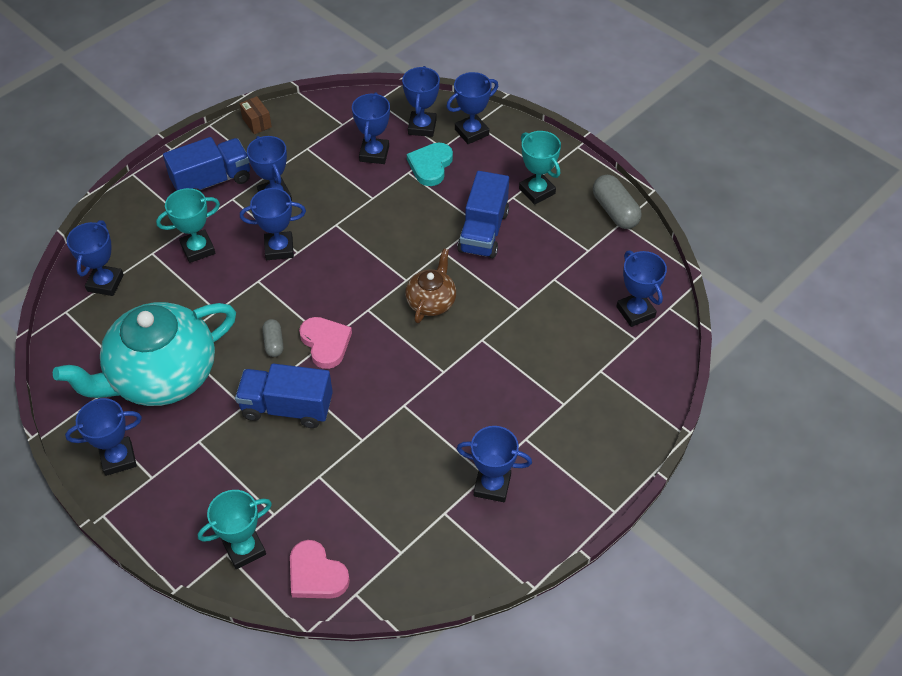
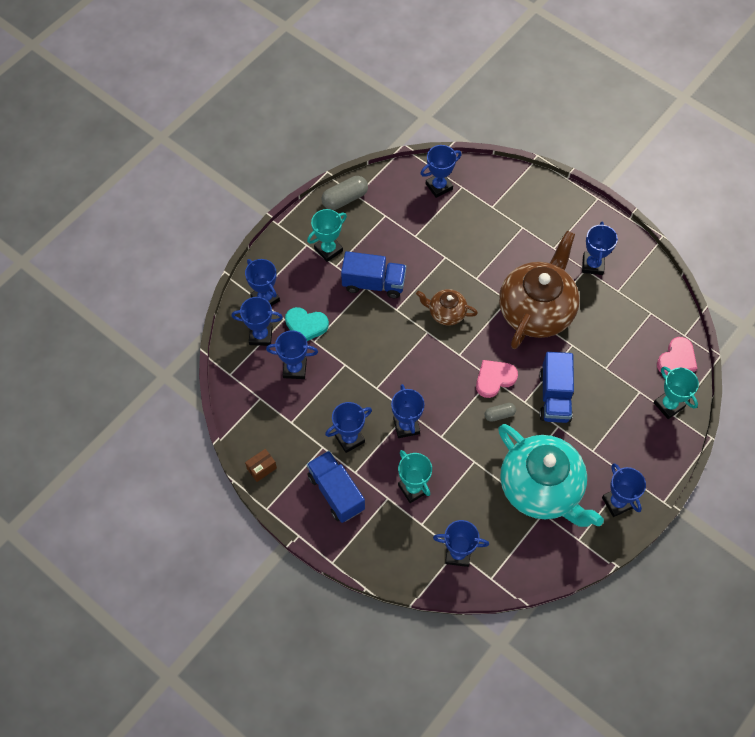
camera: 95 degrees left, 10 degrees up
none -> brown teapot [499,231,580,349]

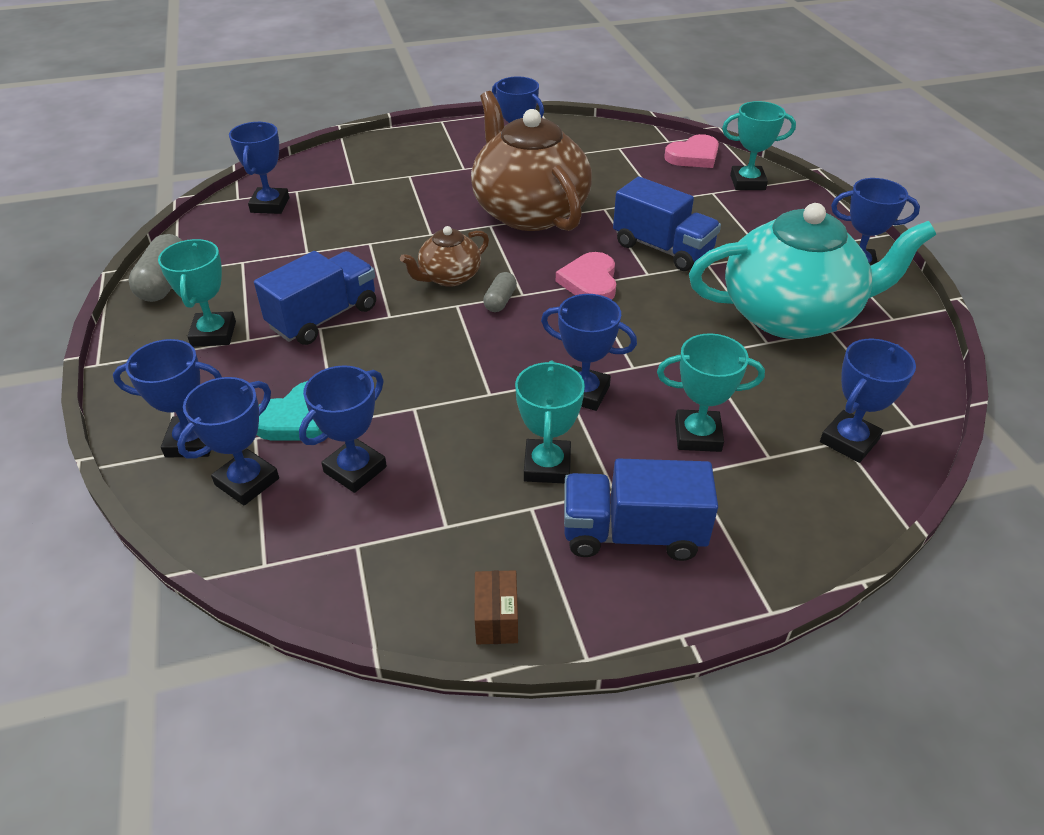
camera: 55 degrees left, 20 degrees down
blue trophy [325,402,372,453] -> turquoise trophy [515,360,585,483]
grey capsule [485,403,516,422] -> grey capsule moved to [483,272,517,312]
pink heart [657,337,697,376] -> pink heart turned 75 degrees clockwise [664,134,719,168]

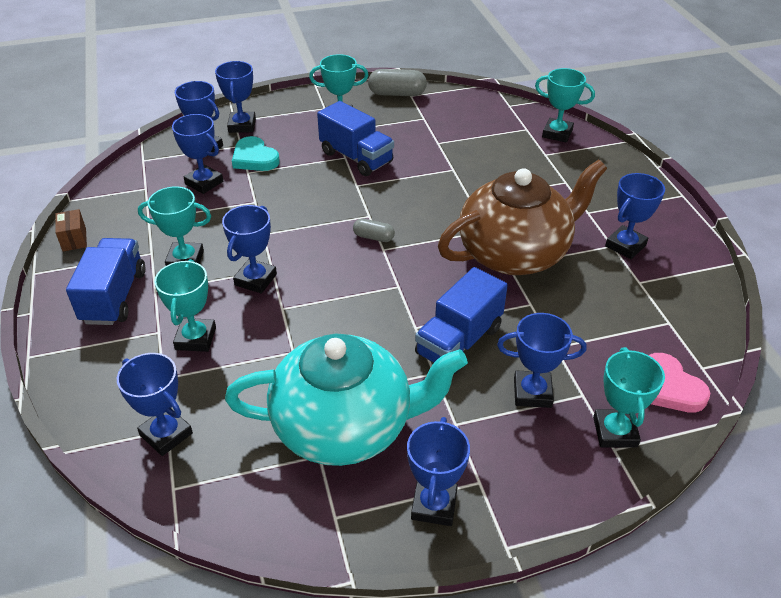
camera: 90 degrees right, 0 degrees up
blue trophy [229,122,289,214] -> blue trophy moved to [497,313,586,408]
brown teapot [400,226,489,287] -> none
brown box [475,570,518,644] -> brown box turned 75 degrees clockwise [55,209,87,252]
pink heart [556,252,616,300] -> none
turquoise teapot [689,203,936,339] -> turquoise teapot turned 90 degrees counterclockwise [225,334,468,466]
none -> turquoise trophy [535,68,595,143]

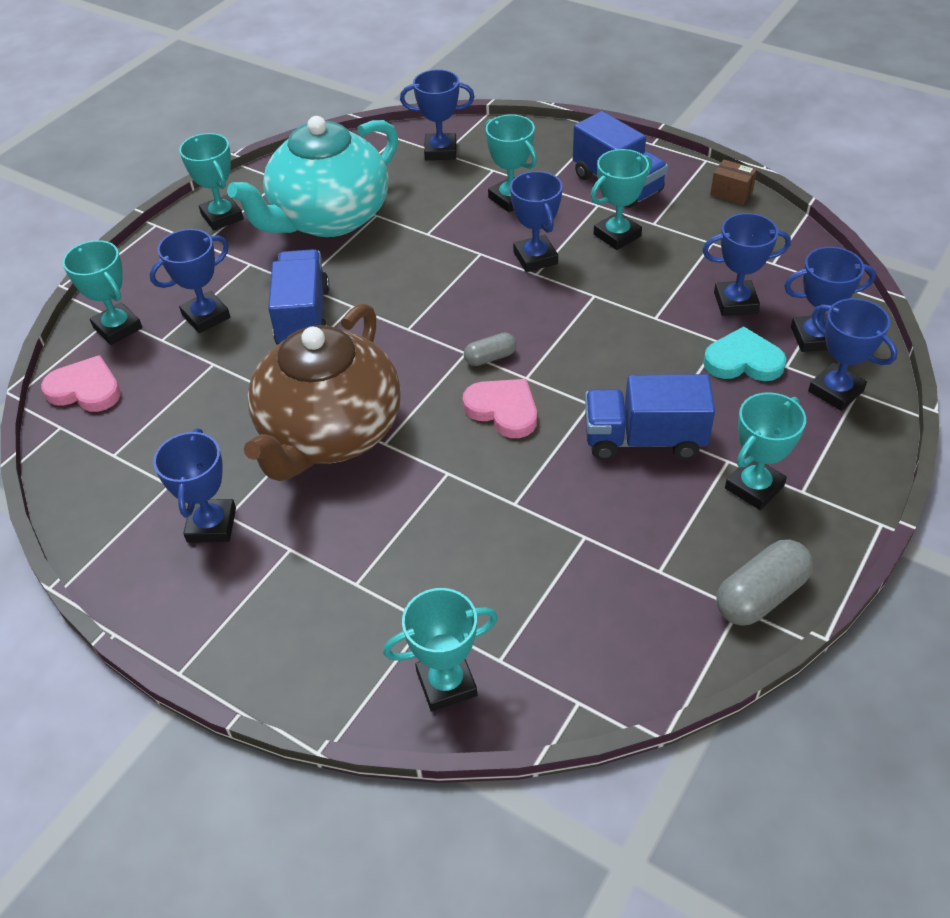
camera: 140 degrees right, 5 degrees up
blue trophy [407,417,470,526] -> turquoise trophy [179,133,244,230]
none -> pink heart [463,379,537,438]

